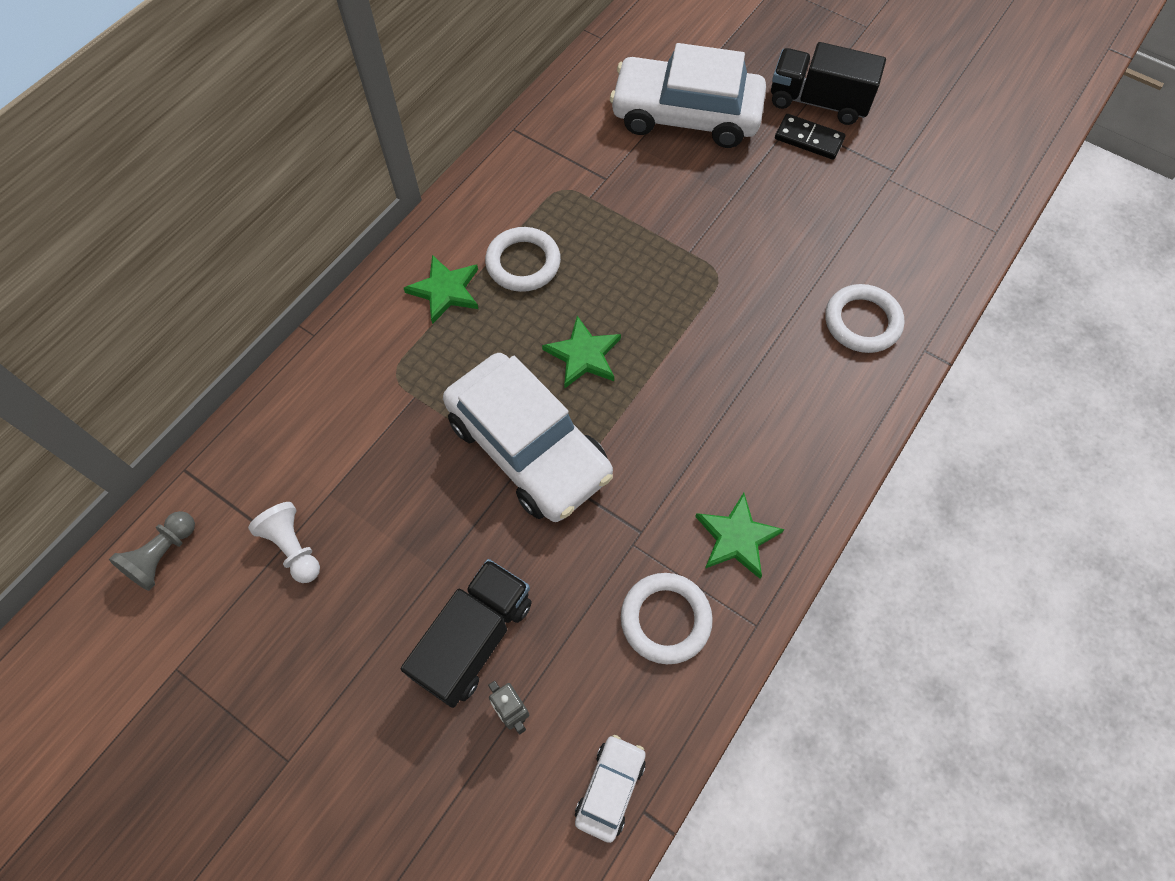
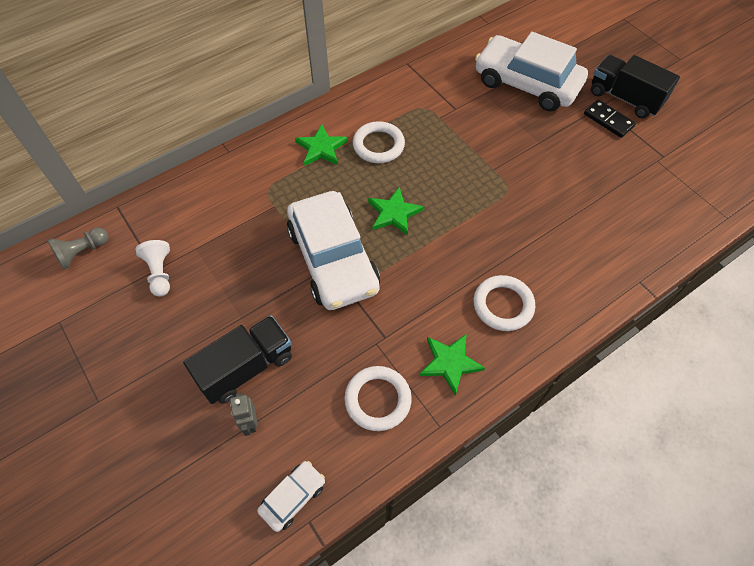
camera: 20 degrees right, 5 degrees down
white ring [825,284,905,353] -> white ring moved to [474,275,535,331]

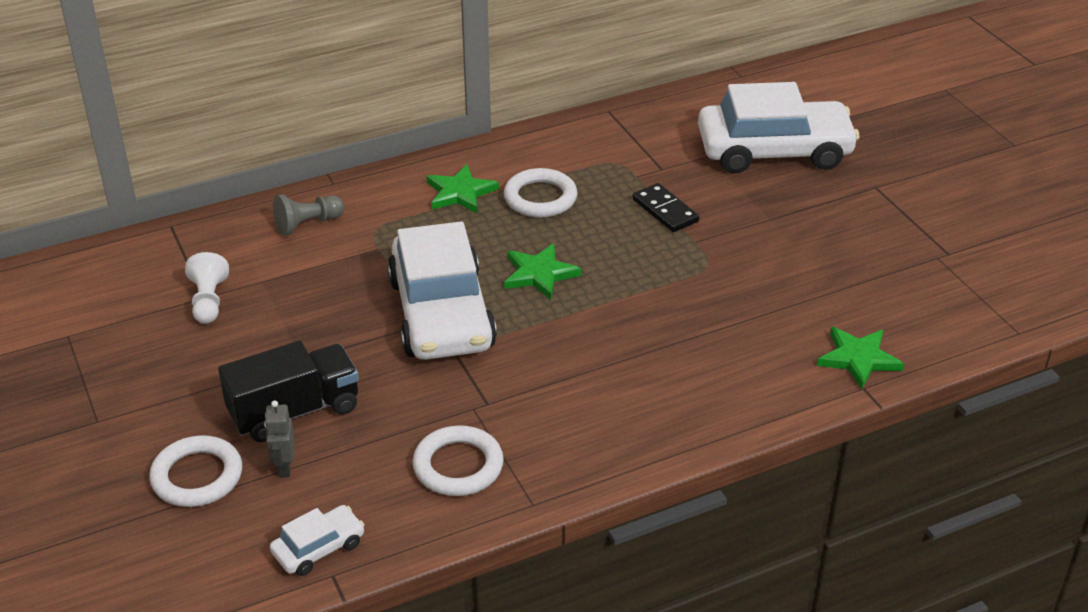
camera: 10 degrees right, 20 degrees down
grey pawn [47,227,109,269] -> grey pawn moved to [273,194,344,236]
green star [419,334,485,396] -> green star moved to [817,327,904,389]
white ring [474,275,535,331] -> white ring moved to [149,435,242,507]
white car [475,32,588,111] -> white car turned 135 degrees clockwise [698,82,860,173]
black domino [584,100,636,138] -> black domino moved to [633,183,699,232]
black truck [591,55,680,118] -> none

